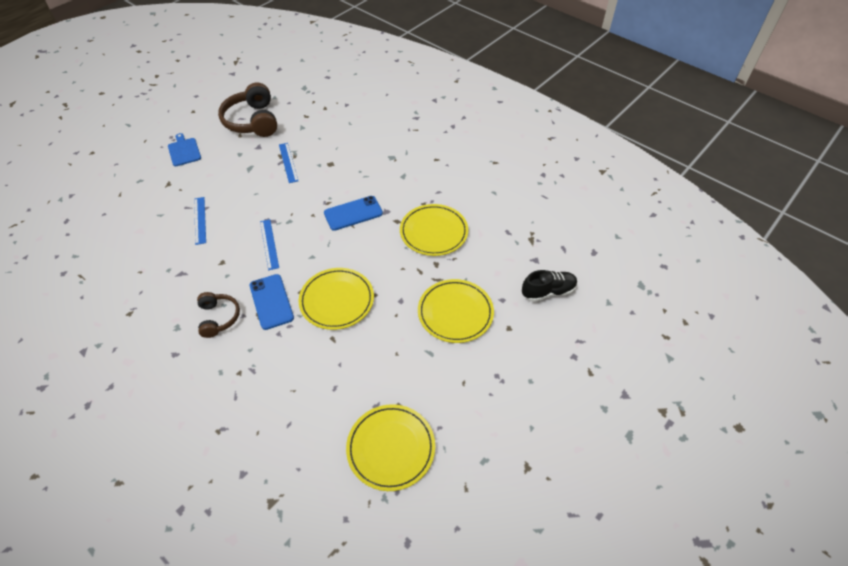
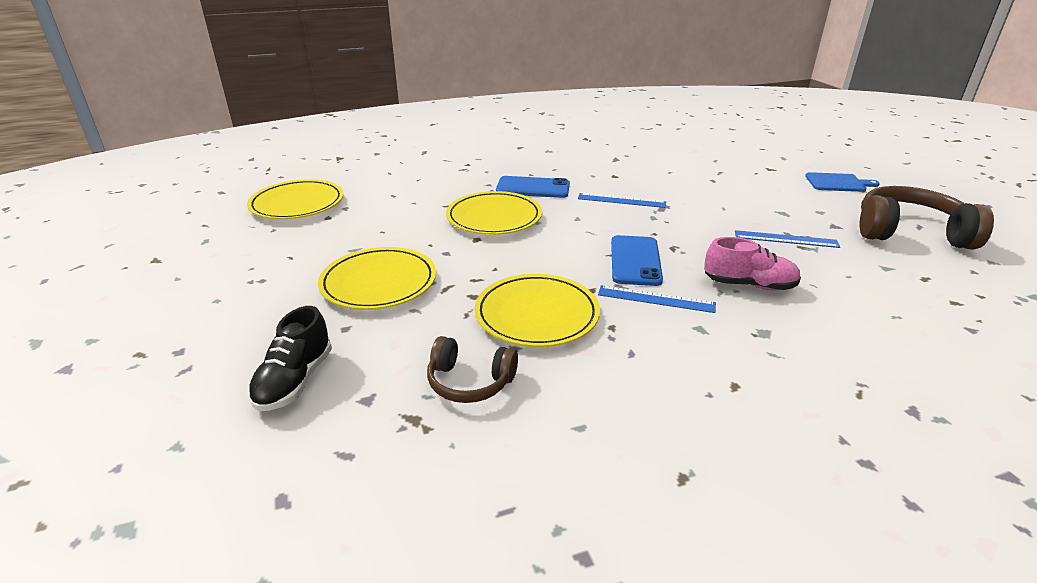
camera: 120 degrees right, 20 degrees down
blue ruler [194,197,206,245] -> blue ruler moved to [598,285,716,313]
brown headphones [197,292,240,338] -> brown headphones moved to [427,336,518,403]
none -> pink shoe [704,237,801,290]

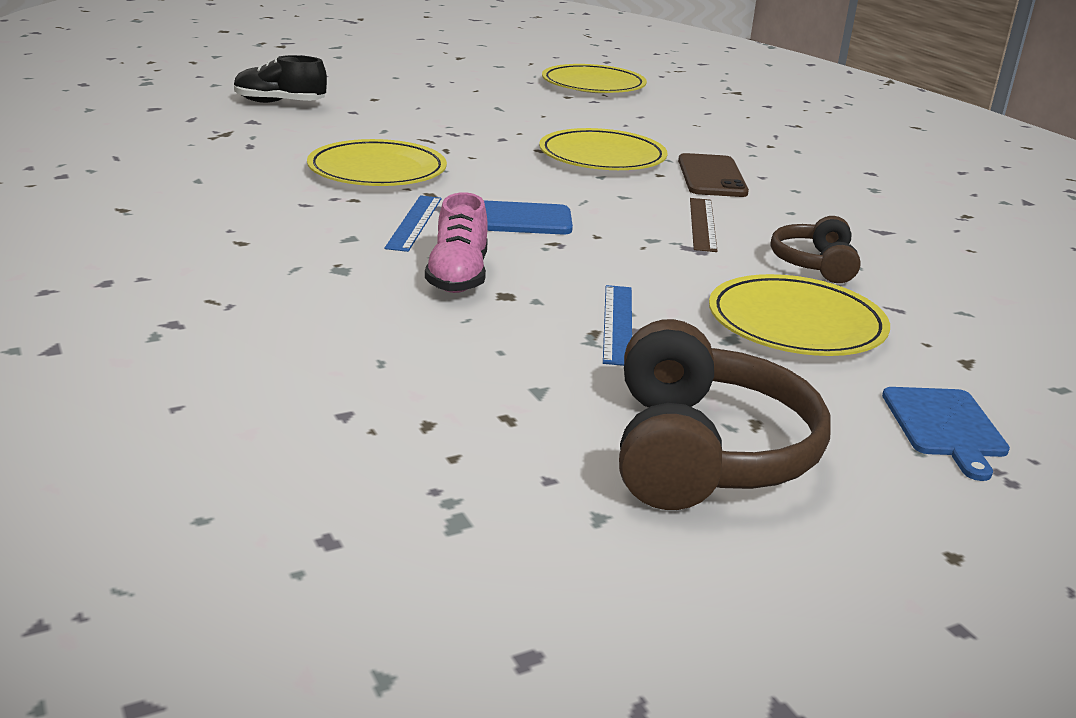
camera: 80 degrees right, 5 degrees down
yellow plate [318,247,436,310] -> yellow plate moved to [709,274,890,356]
brown headphones [427,336,518,403] -> brown headphones moved to [771,216,861,283]
blue phone [496,176,570,198] -> brown phone [678,153,749,197]
blue ruler [578,193,666,208] -> brown ruler [690,198,718,252]

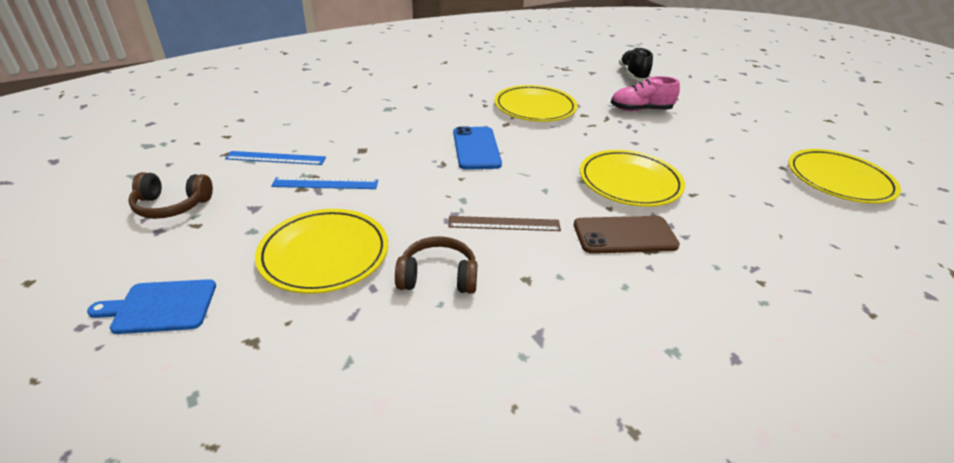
camera: 85 degrees right, 10 degrees up
blue ruler [384,195,442,252] -> blue ruler moved to [225,151,326,165]
pink shoe [425,192,488,293] -> pink shoe moved to [611,76,680,111]
brown headphones [619,319,831,510] -> brown headphones [128,172,213,219], size x0.57

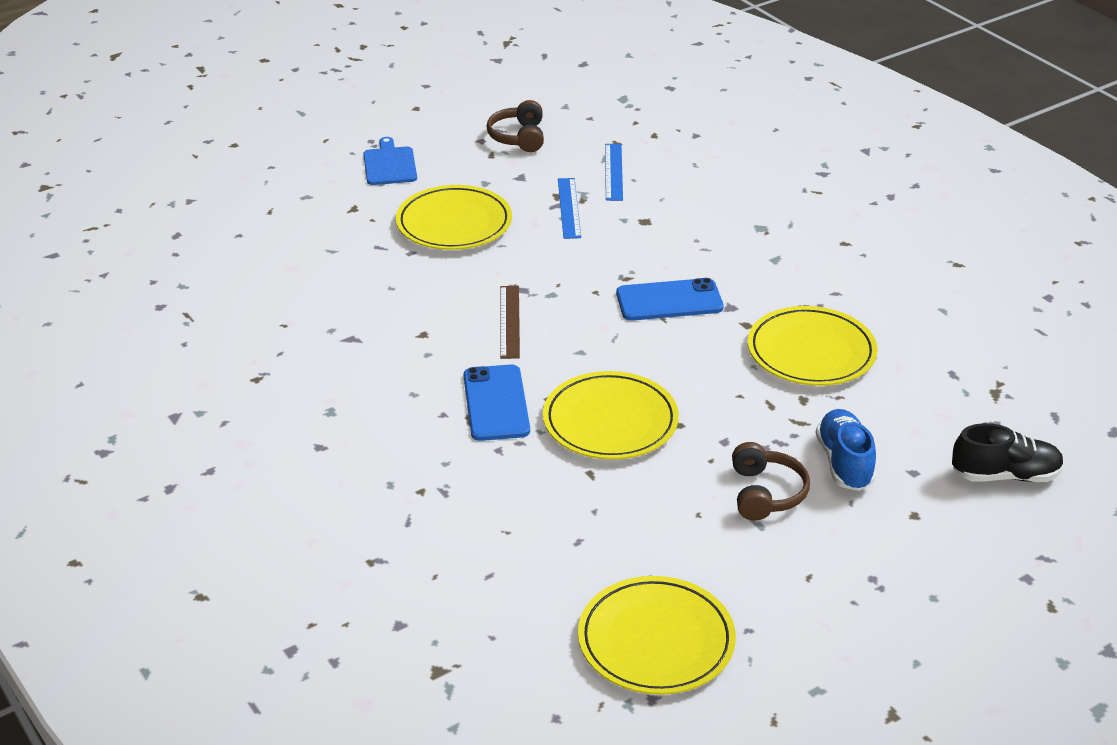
camera: 90 degrees right, 0 degrees up
brown headphones [395,236,478,294] -> brown headphones moved to [732,442,810,521]
brown phone [574,216,680,254] -> blue phone [463,364,530,441]
pink shoe [611,76,680,111] -> blue shoe [816,409,876,491]

